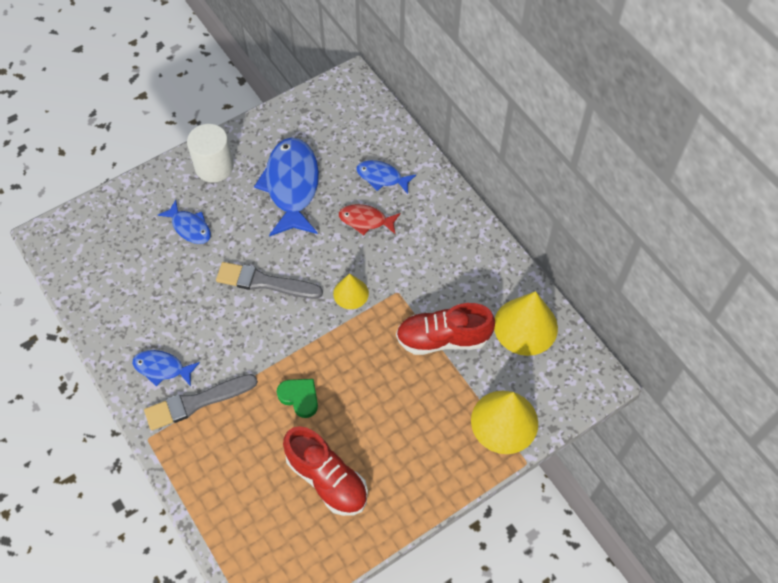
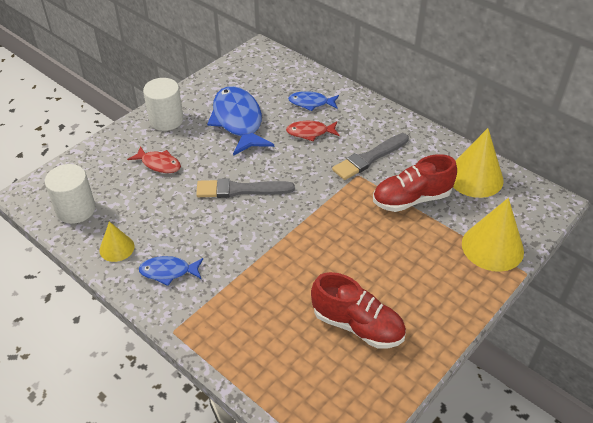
camera: 15 degrees left, 15 degrees down
grey brush [144,374,258,430] -> grey brush moved to [332,133,409,180]
blue fish [158,200,211,244] -> red fish [127,146,181,173]
green heart [277,379,318,418] -> none
yellow cone [333,273,369,309] -> yellow cone moved to [99,221,135,262]
none -> white cylinder [45,164,96,224]

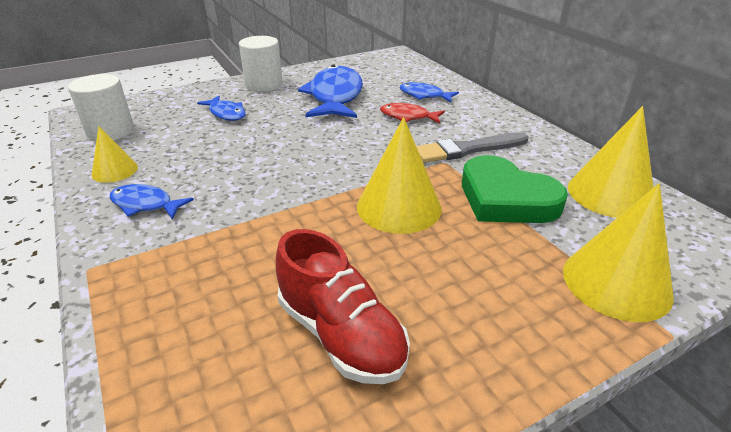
camera: 20 degrees right, 10 degrees down
red fish [127,146,181,173] -> blue fish [197,96,246,121]
grey brush [196,178,295,198] -> none
red shoe [373,154,457,212] -> green heart [462,155,568,223]
none -> yellow cone [357,117,442,234]

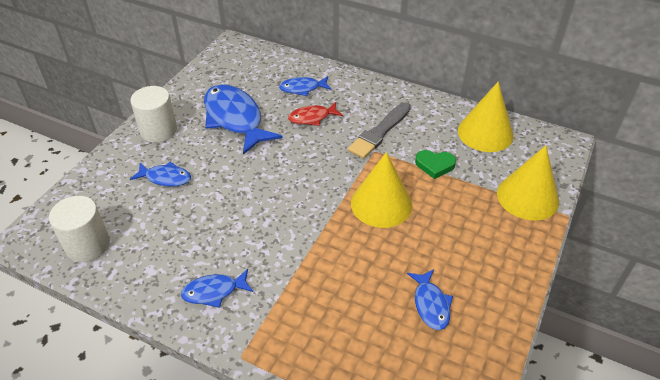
camera: 35 degrees left, 10 degrees up
yellow cone [92,126,138,183] -> none
red shoe [276,229,410,384] -> blue fish [407,269,453,330]
green heart [462,155,568,223] -> green heart [415,150,456,179], size x0.53

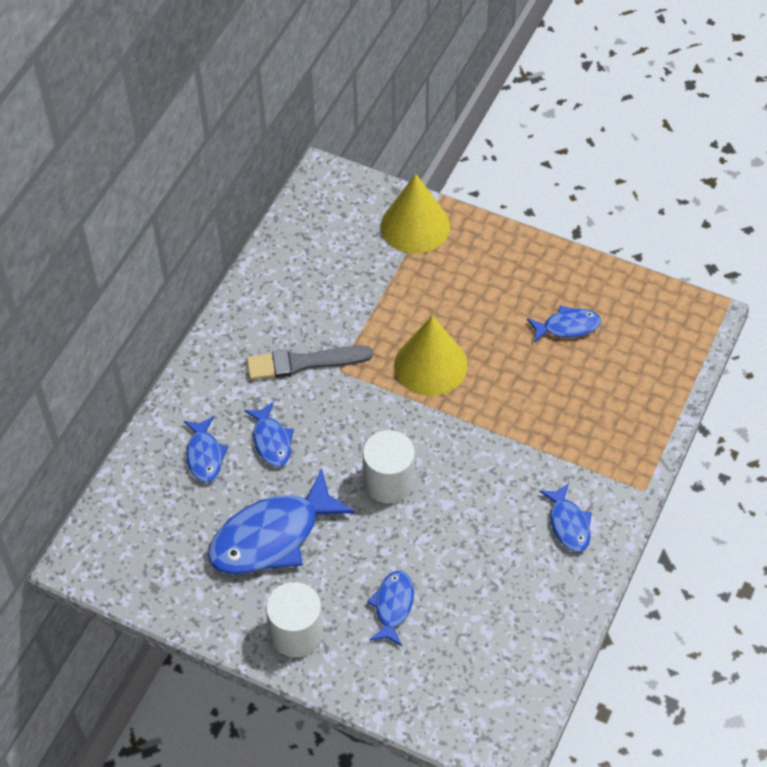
camera: 90 degrees left, 10 degrees up
white cylinder [49,196,110,262] -> white cylinder moved to [362,430,415,504]
red fish [288,102,343,126] -> blue fish [244,402,294,467]
grey brush [348,103,411,159] -> grey brush turned 135 degrees clockwise [247,346,373,380]
green heart [415,150,456,179] -> none
yellow cone [458,82,514,152] -> none

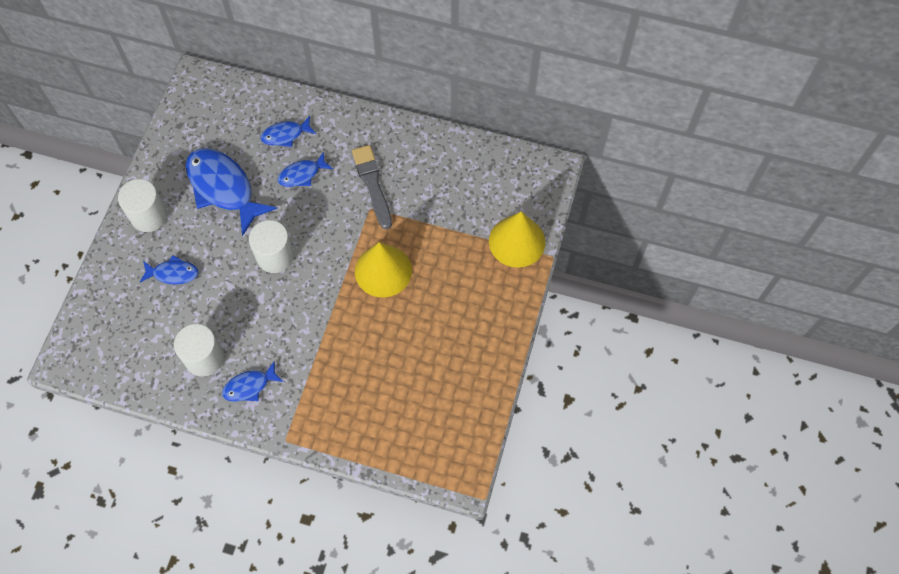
camera: 80 degrees right, 10 degrees up
blue fish [527,305,601,343] -> none
none -> white cylinder [174,324,224,377]

